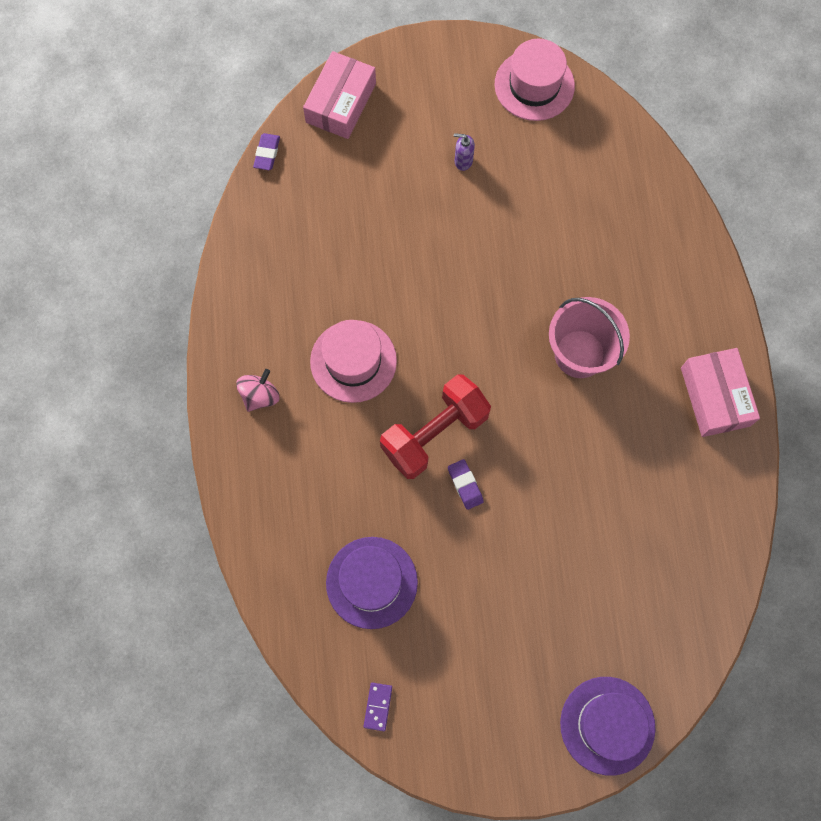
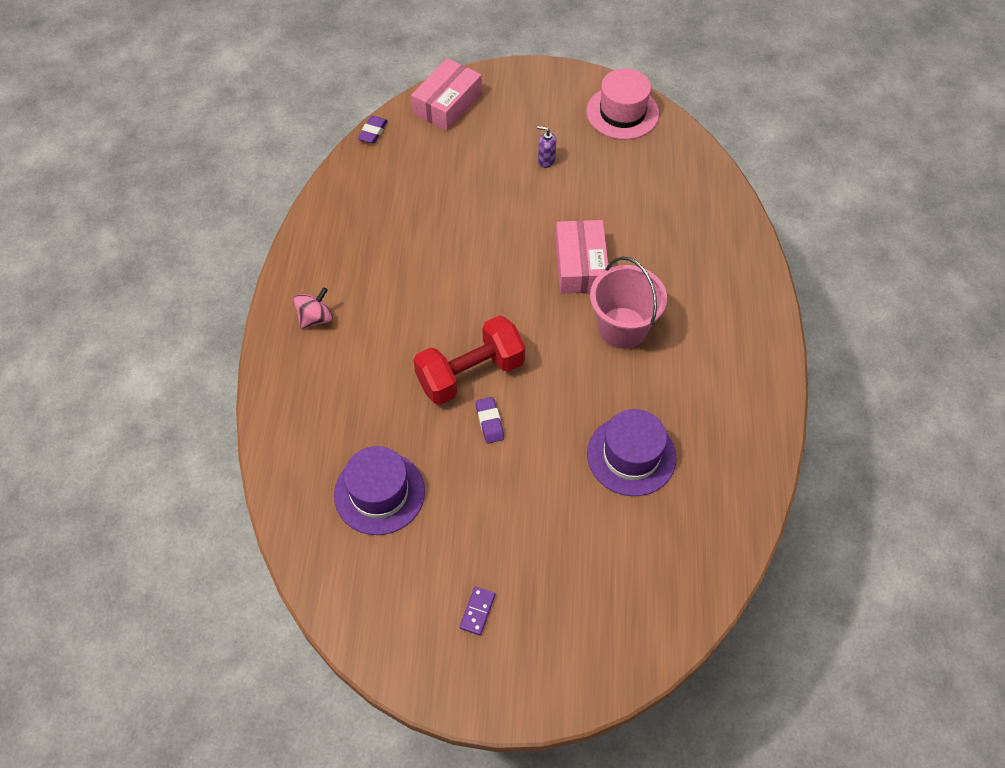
camera: 10 degrees right, 15 degrees down
pink hat [310,320,397,403] -> none
purple domino [364,683,392,731] -> purple domino moved to [460,586,495,635]
purple hat [560,677,656,776] -> purple hat moved to [587,409,676,496]
pink box [681,348,760,437] -> pink box moved to [555,220,608,294]

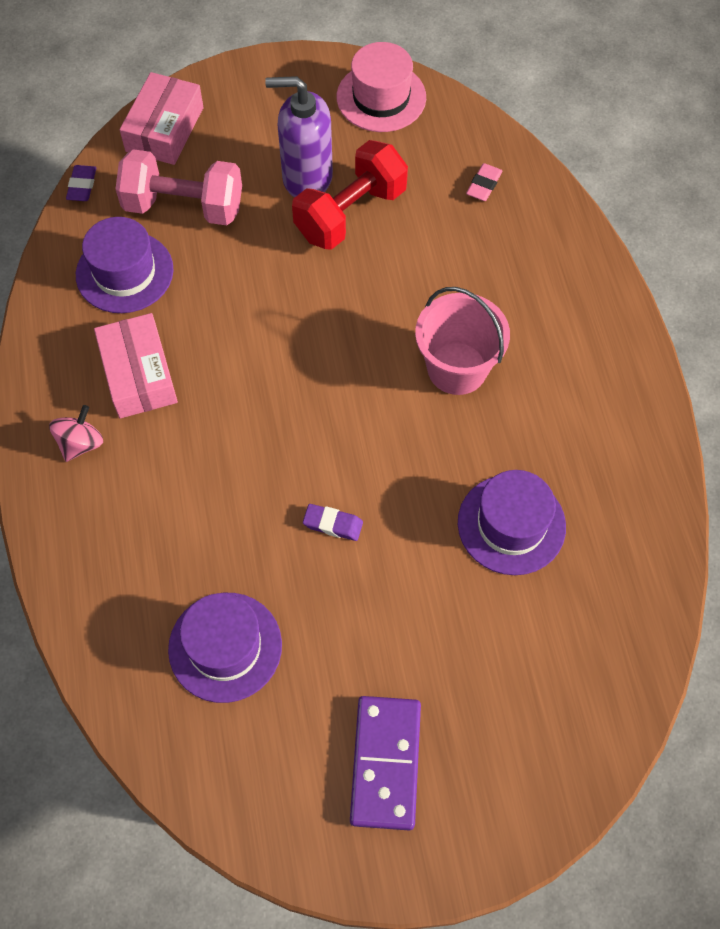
camera: 15 degrees left, 5 degrees up
red dumbbell [413,316,525,405] -> red dumbbell moved to [292,140,408,250]
purple domino [460,586,495,635] -> purple domino [350,696,421,831], size x2.27
purple eraser [476,397,504,444] -> purple eraser turned 45 degrees counterclockwise [303,504,363,541]
purple soap dispenser [537,126,556,168] -> purple soap dispenser [265,76,333,198], size x2.39
pink box [555,220,608,294] -> pink box moved to [94,313,178,418]
none -> purple hat [76,217,174,313]
none -> pink dumbbell [116,149,242,225]
none -> pink eraser [466,163,503,201]

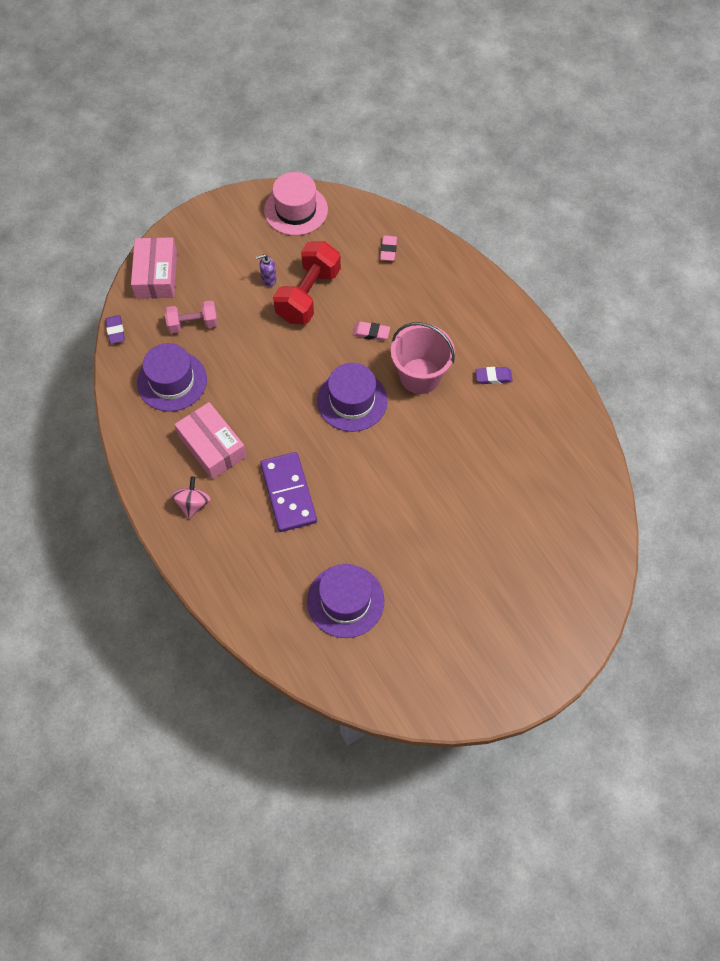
camera: 20 degrees left, 0 degrees up
pink dumbbell [116,149,242,225] -> pink dumbbell [165,300,218,334], size x0.61
purple soap dispenser [265,76,333,198] -> purple soap dispenser [256,254,277,287], size x0.42
purple eraser [303,504,363,541] -> purple eraser moved to [475,367,513,384]
purple domino [350,696,421,831] -> purple domino moved to [260,452,317,532]
purple hat [458,470,566,575] -> purple hat moved to [317,363,388,432]
none -> pink eraser [353,322,390,341]

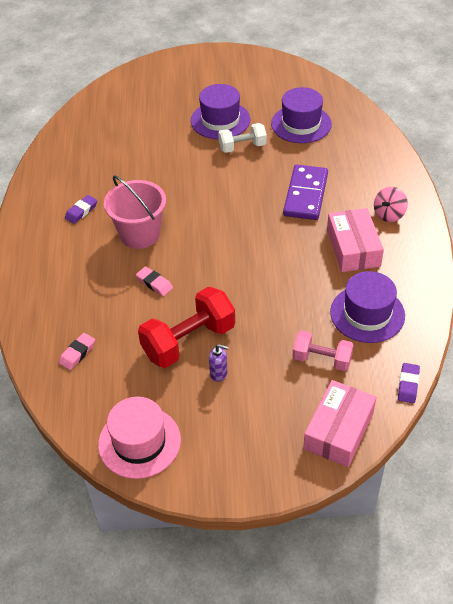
camera: 150 degrees left, 15 degrees down
purple hat [317,363,388,432] -> purple hat moved to [191,84,250,139]
purple eraser [475,367,513,384] -> purple eraser turned 75 degrees counterclockwise [65,195,97,224]
none -> white dumbbell [218,123,267,153]

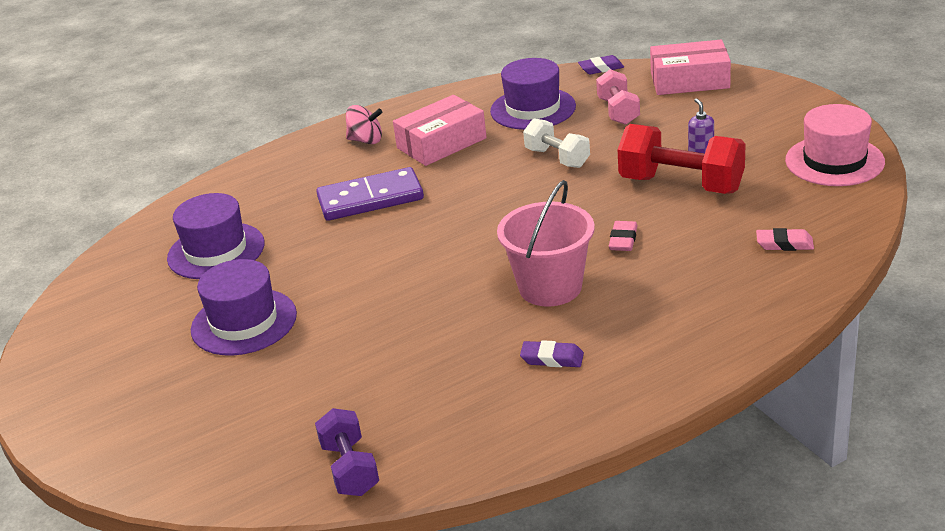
camera: 115 degrees left, 15 degrees down
white dumbbell [218,123,267,153] -> white dumbbell moved to [523,118,590,168]
none -> purple dumbbell [315,408,379,496]

